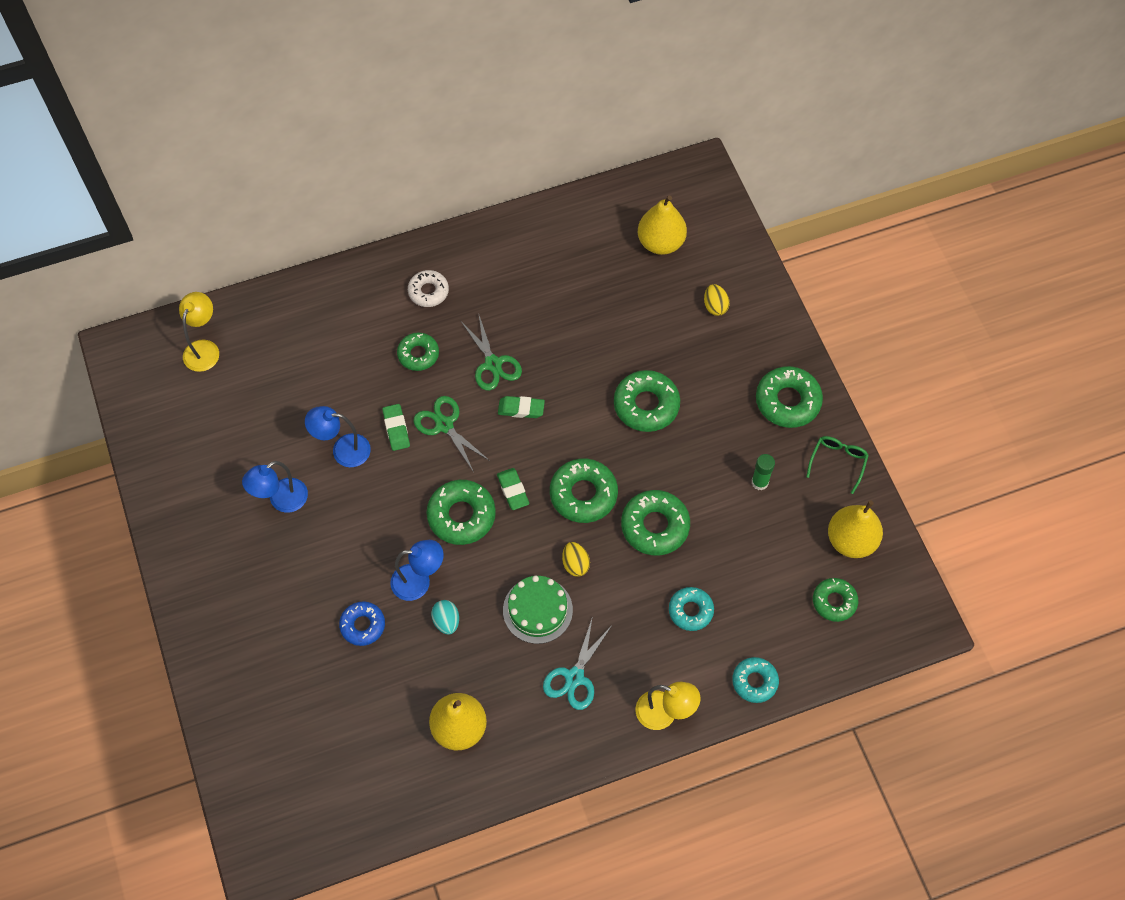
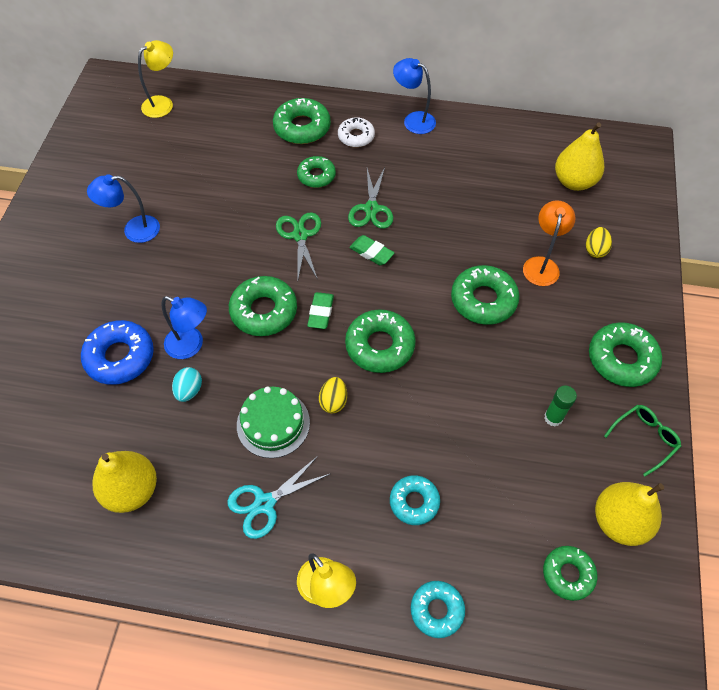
camera: 30 degrees right, 5 degrees down
blue lamp [305,406,371,467] -> blue lamp moved to [393,58,436,134]
blue donut [339,601,385,646] -> blue donut [81,320,154,385], size x1.56
green eraser [382,404,410,451] -> none
green donut [621,490,690,556] -> green donut moved to [273,98,331,144]
none -> orange lamp [523,200,576,286]

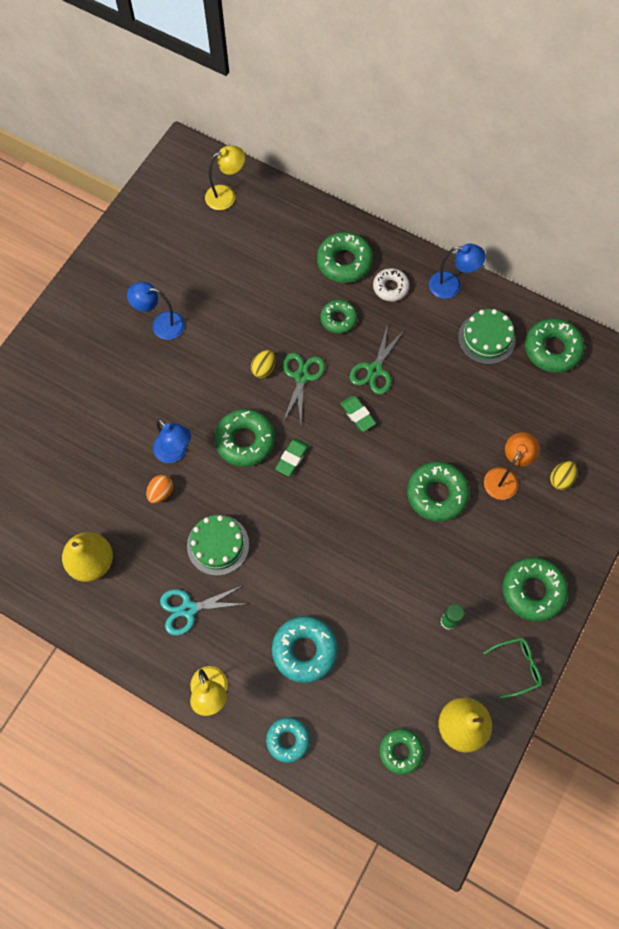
camera: 20 degrees right, 10 degrees up
blue donut [81,320,154,385] -> none
turquoise egg [172,367,202,402] -> orange egg [146,475,173,503]
yellow egg [319,377,347,414] -> yellow egg moved to [251,350,275,378]
green donut [345,309,416,373] -> green donut moved to [525,318,584,373]
turquoise donut [390,475,440,525] -> turquoise donut [272,616,338,683], size x1.56
blue lamp [393,58,436,134] -> blue lamp turned 135 degrees clockwise [429,243,486,299]
yellow pear [555,123,604,191] -> none
none -> green cake [458,309,516,365]

